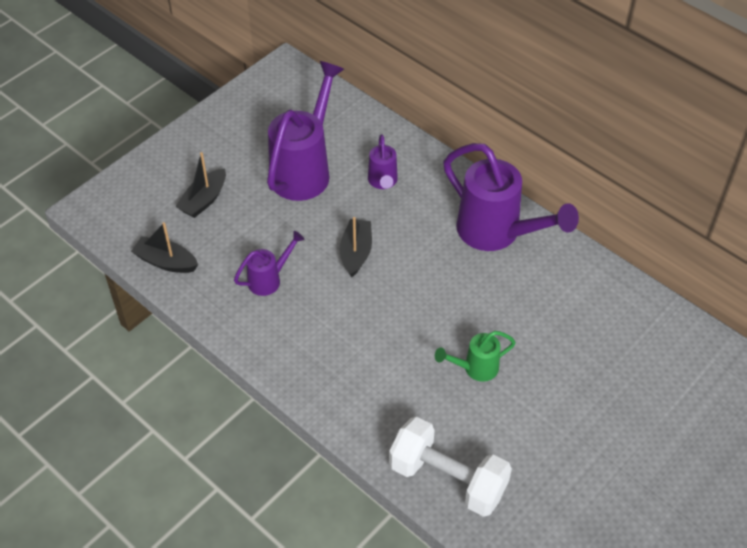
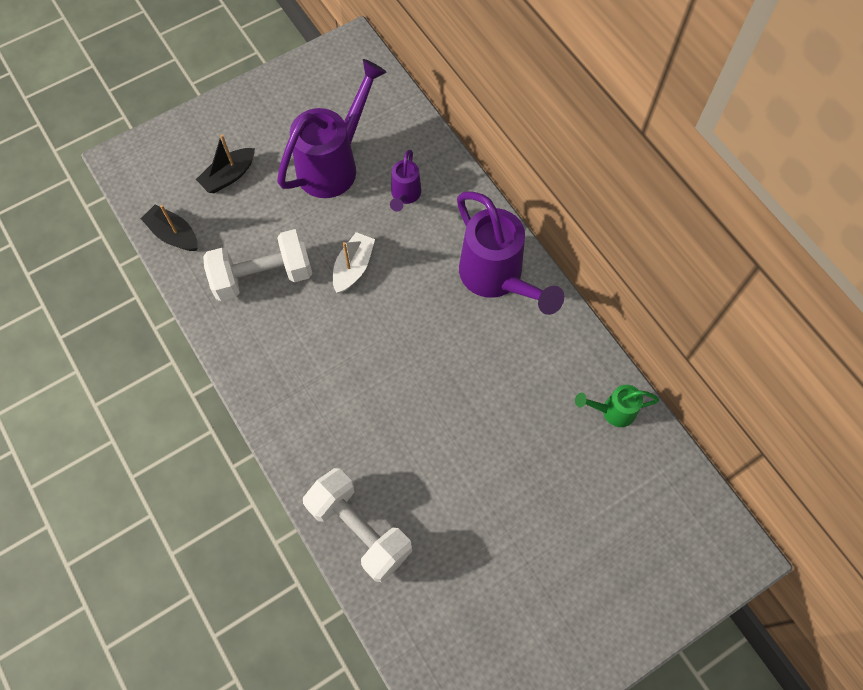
camera: 15 degrees right, 15 degrees up
purple watering can [234,231,305,296] -> white dumbbell [203,229,313,301]
black boat [340,217,372,277] -> white boat [333,232,375,293]
green watering can [435,331,516,381] -> green watering can moved to [575,385,659,427]

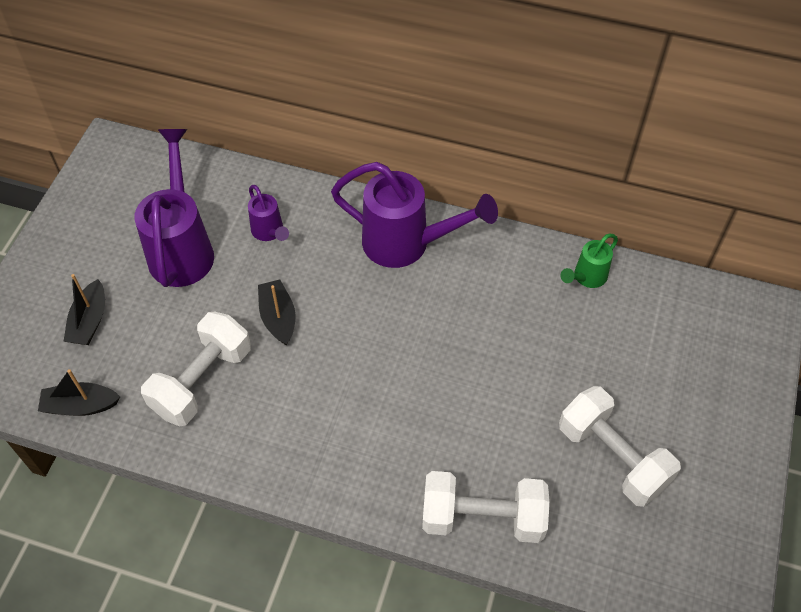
camera: 40 degrees left, 10 degrees down
white boat [333,232,375,293] -> black boat [258,279,295,345]
none -> white dumbbell [559,386,681,507]

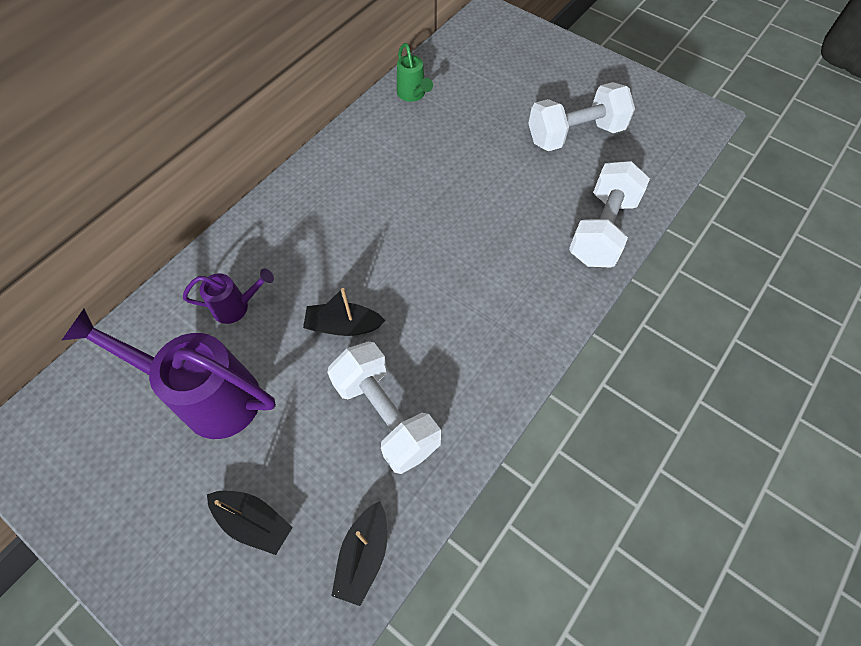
camera: 70 degrees left, 5 degrees up
purple watering can [331,162,498,268] -> none

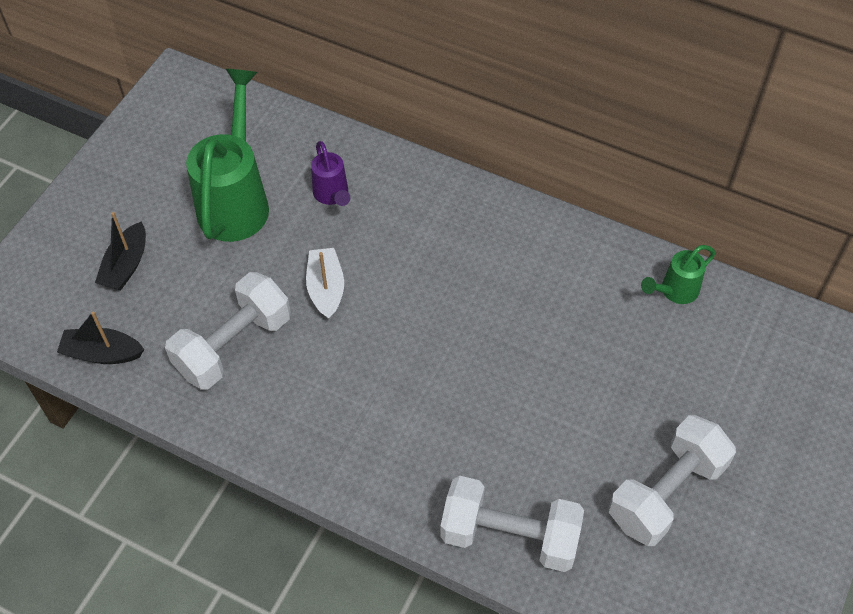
camera: 80 degrees right, 5 degrees down
purple watering can [61,309,276,439] -> green watering can [186,69,269,242]
black boat [303,288,385,336] -> white boat [306,248,344,320]
white dumbbell [528,82,635,151] -> white dumbbell turned 75 degrees clockwise [609,415,736,546]

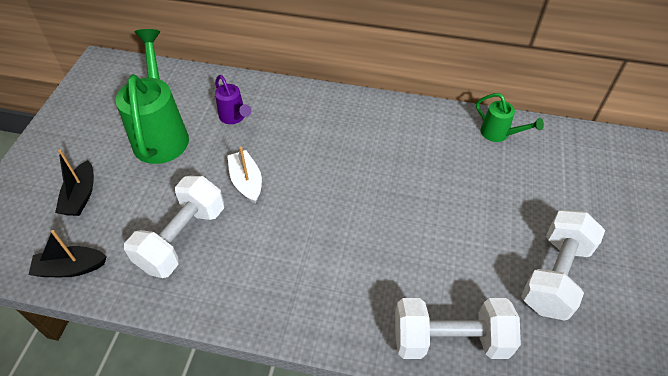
camera: 15 degrees left, 5 degrees down
green watering can [641,245,715,304] -> green watering can turned 90 degrees counterclockwise [476,93,544,142]

